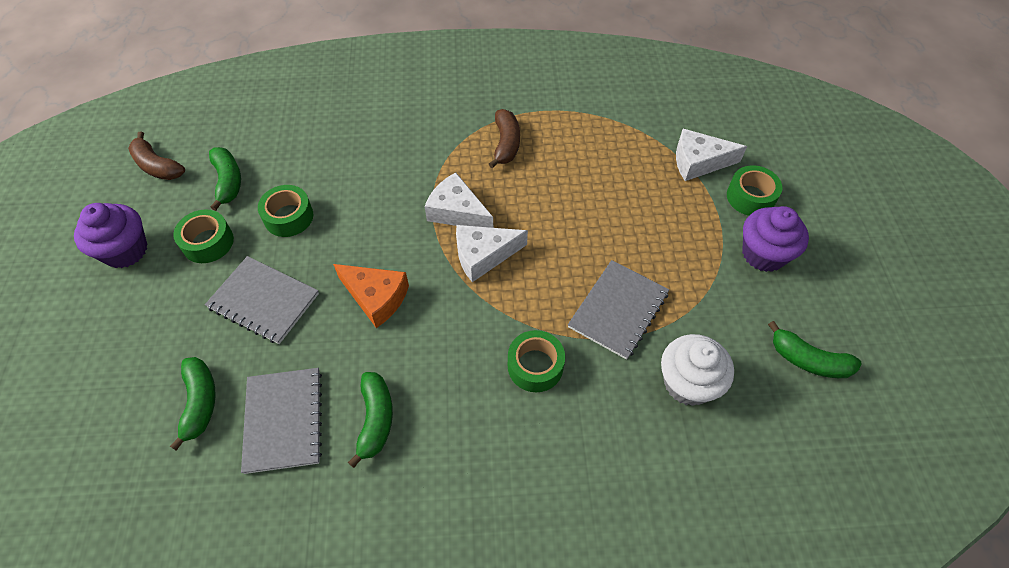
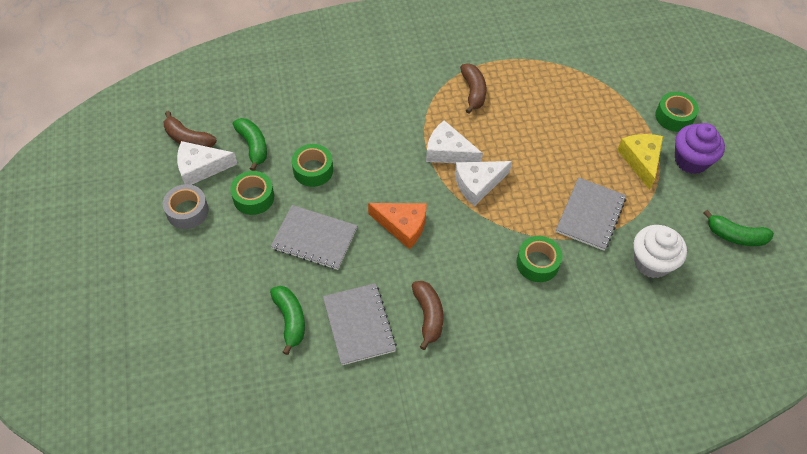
camera: 10 degrees left, 0 degrees up
purple cupcake [74,203,147,268] -> grey tape [163,184,209,229]
green banana [348,372,393,468] -> brown banana [412,281,444,350]
white cheese [676,129,747,181] -> white cheese moved to [177,141,237,185]
none -> yellow cheese [617,134,663,190]

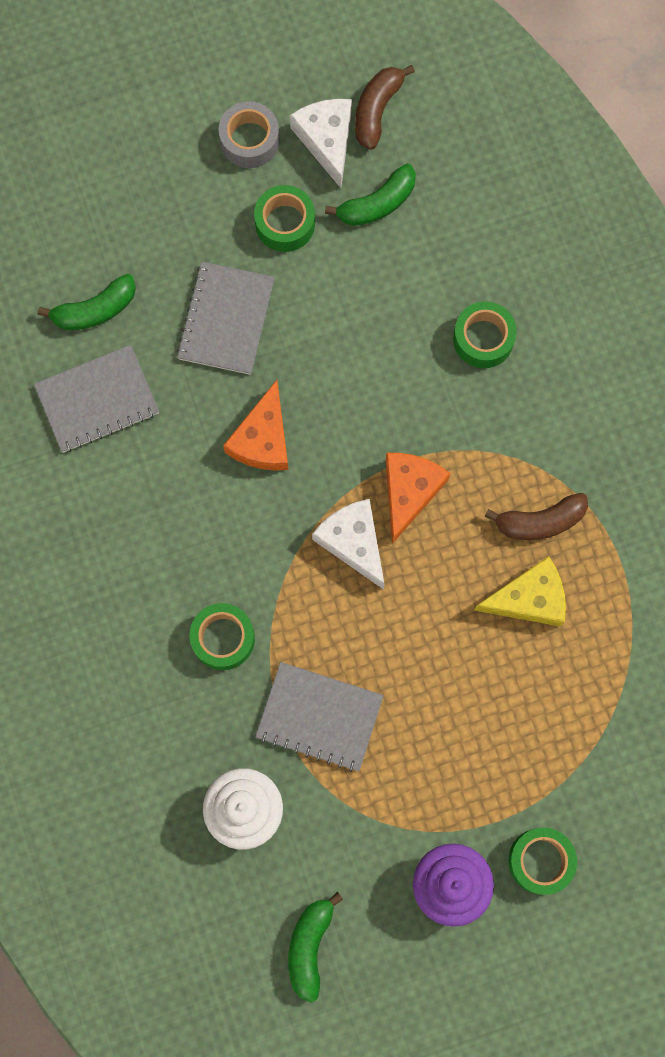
camera: 85 degrees right, 20 degrees up
green tape [292,144,333,187] -> green tape moved to [453,301,517,368]
brown banana [412,281,444,350] -> none
white cheese [426,120,483,163] -> orange cheese [386,453,450,544]
yellow cheese [617,134,663,190] -> yellow cheese moved to [474,556,566,627]

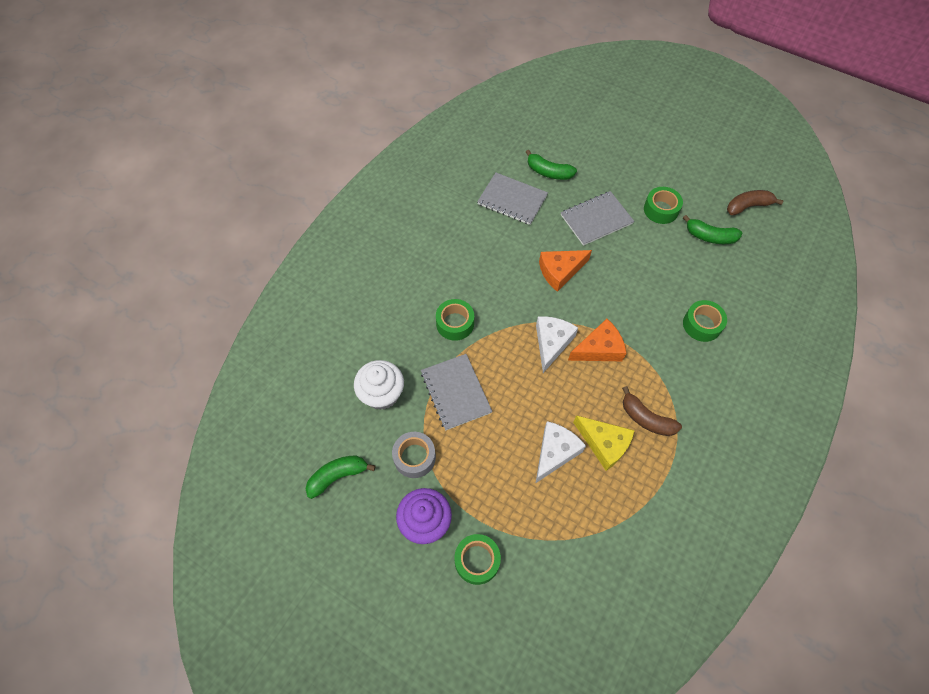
camera: 50 degrees right, 15 degrees down
grey tape [219,101,280,168] -> grey tape moved to [392,432,436,478]
white cheese [290,99,352,188] -> white cheese moved to [536,421,586,483]

